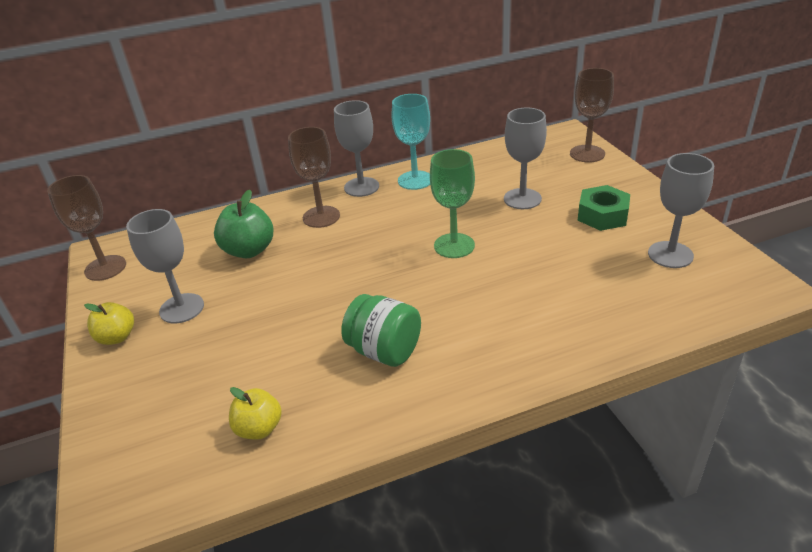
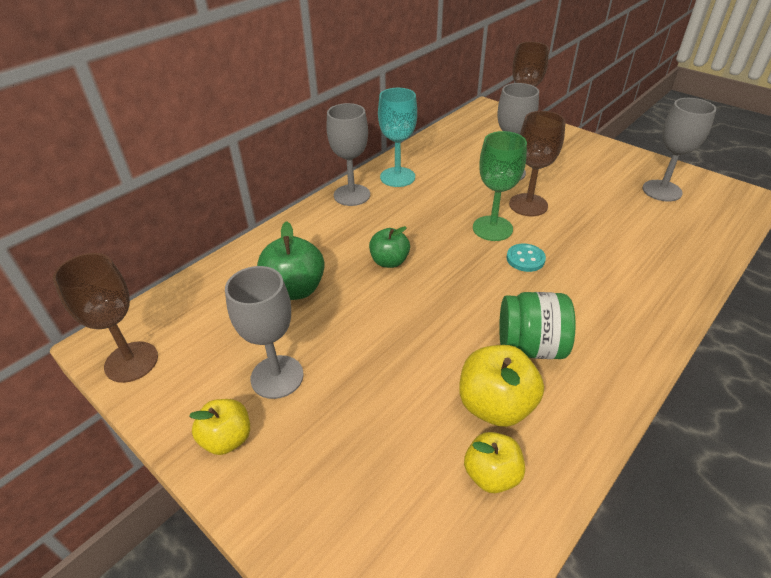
camera: 30 degrees left, 5 degrees up
brown goblet [288,127,340,228] -> brown goblet moved to [509,111,566,216]
green nut [577,185,630,231] -> none
none -> green apple [369,226,410,268]
none -> yellow apple [459,345,544,427]
none -> turquoise button [506,244,546,272]

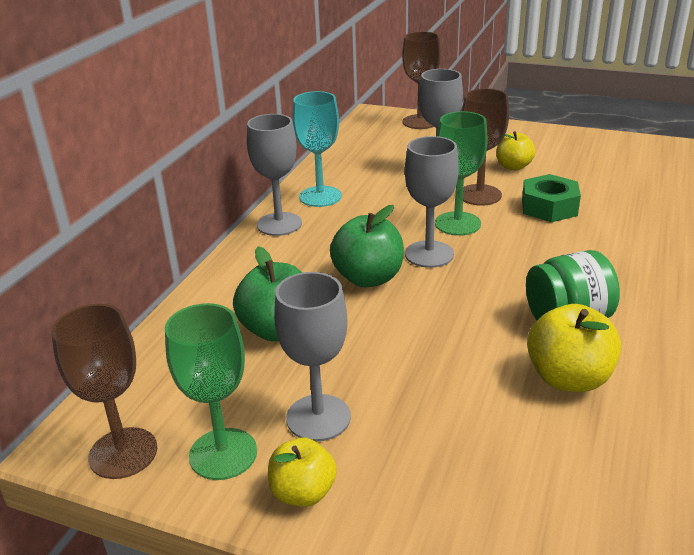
camera: 20 degrees left, 10 degrees down
green apple [369,226,410,268] -> green apple [330,205,404,287], size x1.52
yellow apple [464,432,525,493] -> yellow apple moved to [496,131,536,170]
turquoise button [506,244,546,272] -> none
grey goblet [643,98,716,202] -> grey goblet moved to [405,136,459,268]
none -> green goblet [165,303,257,480]
none -> green nut [522,174,581,222]

